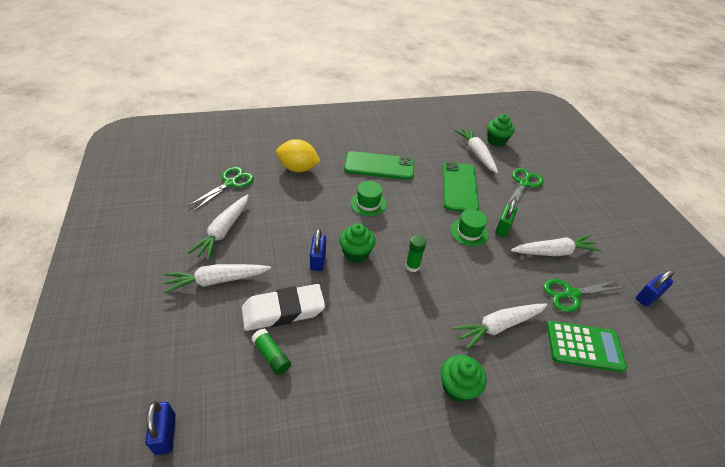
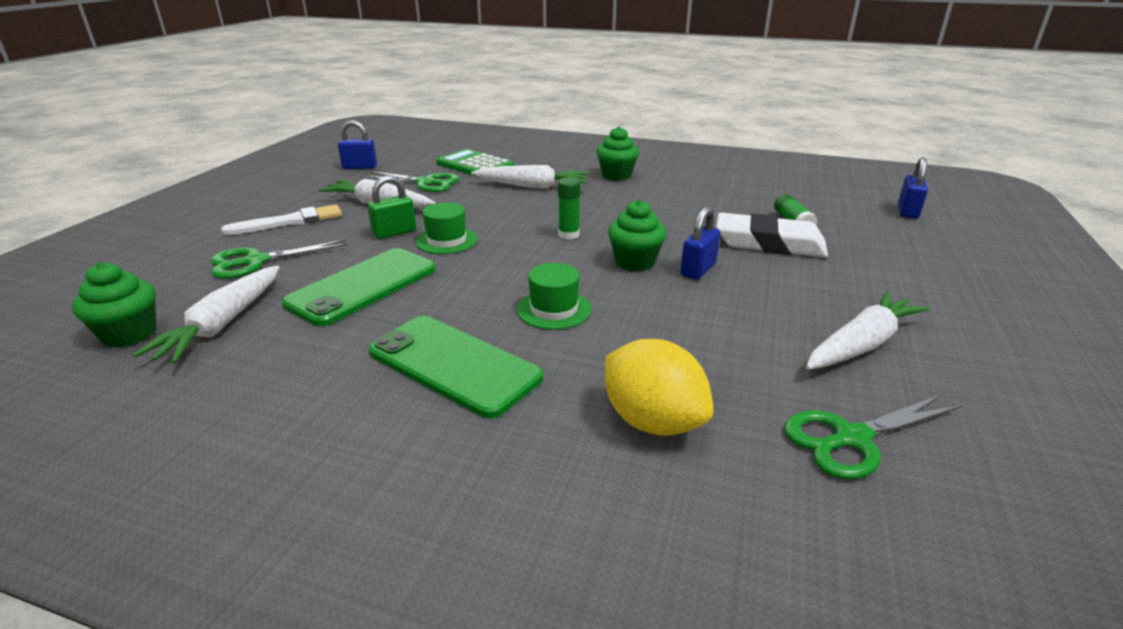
camera: 145 degrees left, 15 degrees down
white carrot [163,264,271,294] -> none
none -> white brush [221,205,342,235]

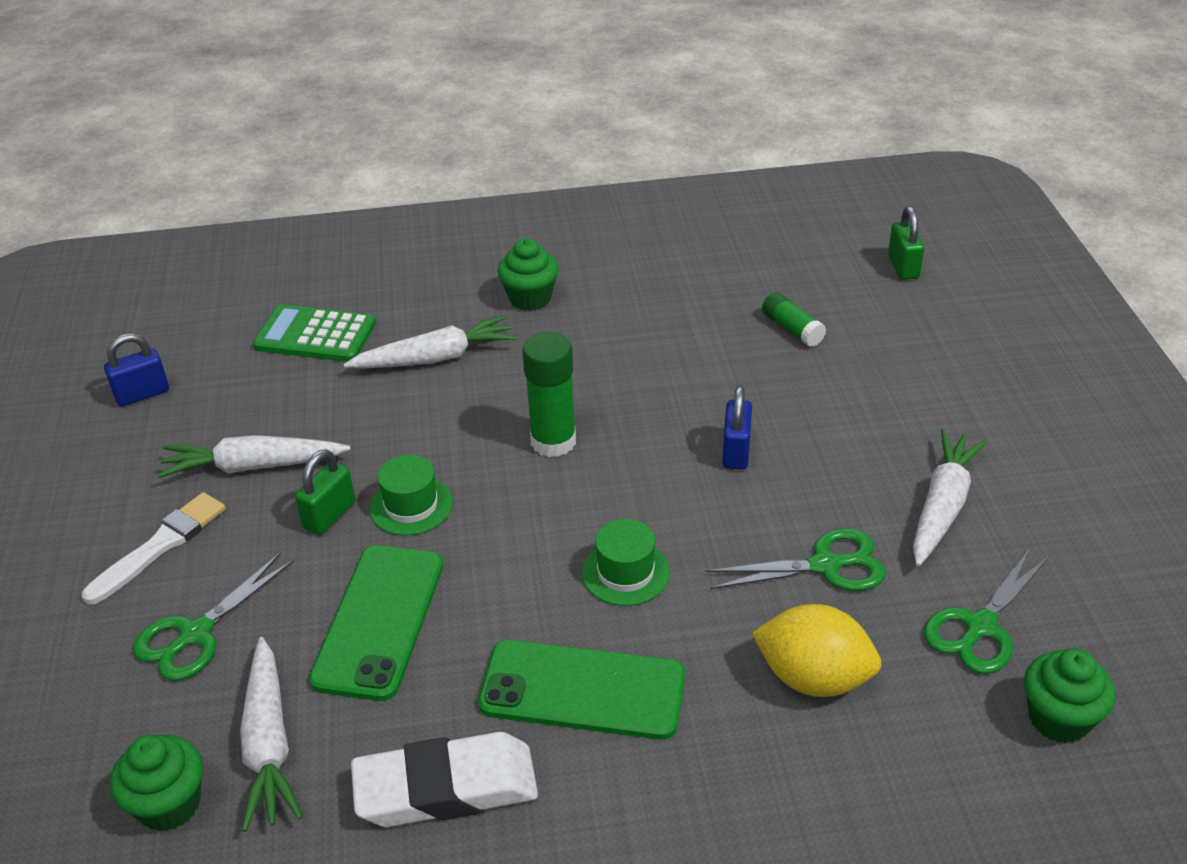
camera: 25 degrees left, 10 degrees up
green scissors [363,171,460,192] -> green scissors moved to [705,528,886,591]
green glue stick [558,178,581,240] -> green glue stick [522,332,576,457], size x1.64
green cupcake [608,200,667,271] -> green cupcake moved to [1024,648,1115,743]
white eraser [716,213,828,257] -> white eraser moved to [351,732,538,827]
blue padlock [898,157,928,219] -> green padlock [888,206,924,280]

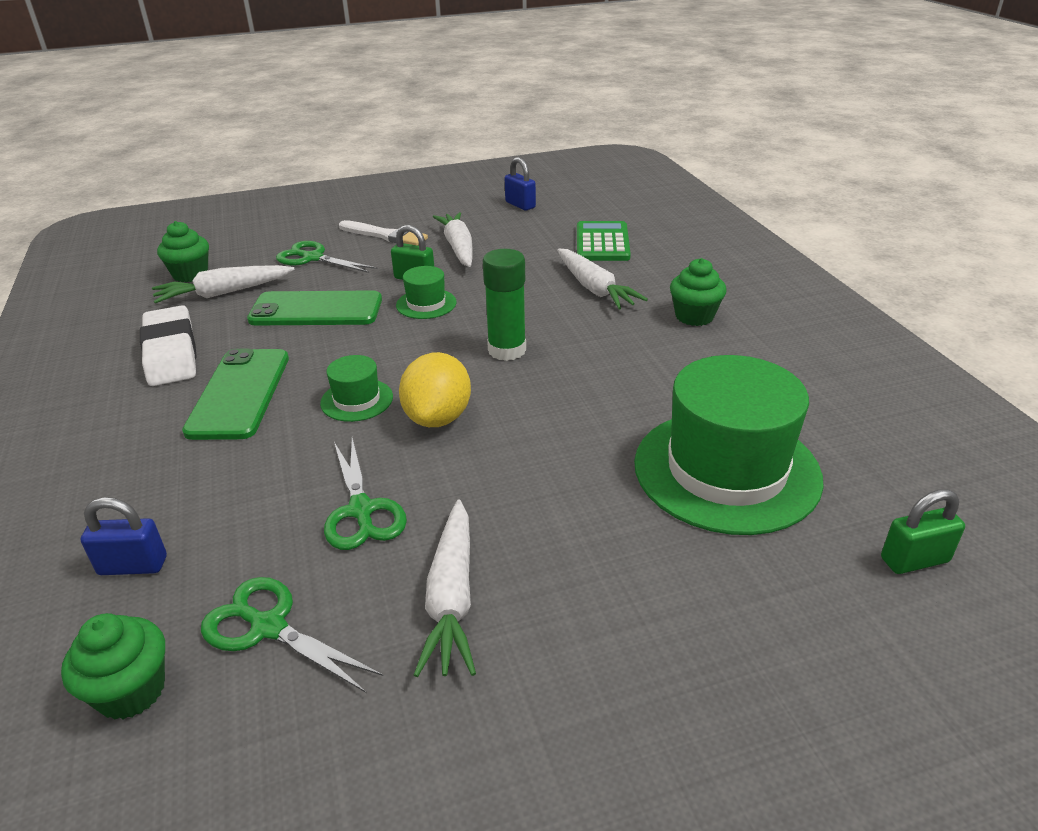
camera: 80 degrees right, 5 degrees down
blue padlock [722,386,752,470] -> blue padlock moved to [81,497,167,575]
yellow lemon [752,604,882,697] -> yellow lemon moved to [399,352,471,427]
green glue stick [762,292,826,347] -> green hat [634,355,824,535]
white carrot [913,429,988,566] -> white carrot turned 75 degrees clockwise [414,500,476,677]

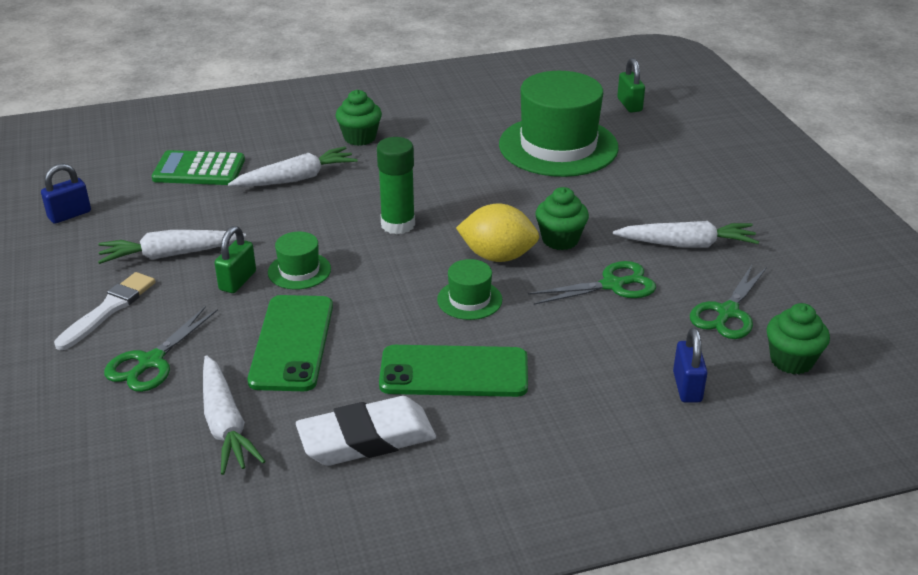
camera: 90 degrees left, 0 degrees up
green cupcake [157,221,209,282] -> green cupcake moved to [535,187,589,250]

